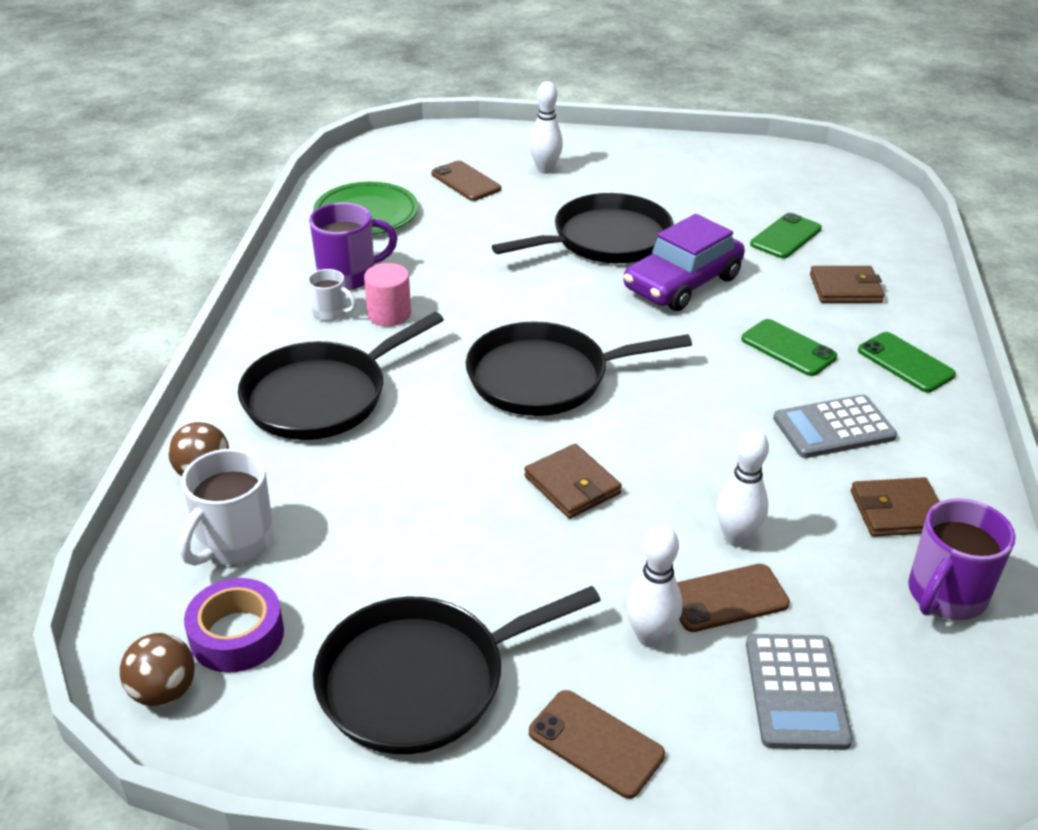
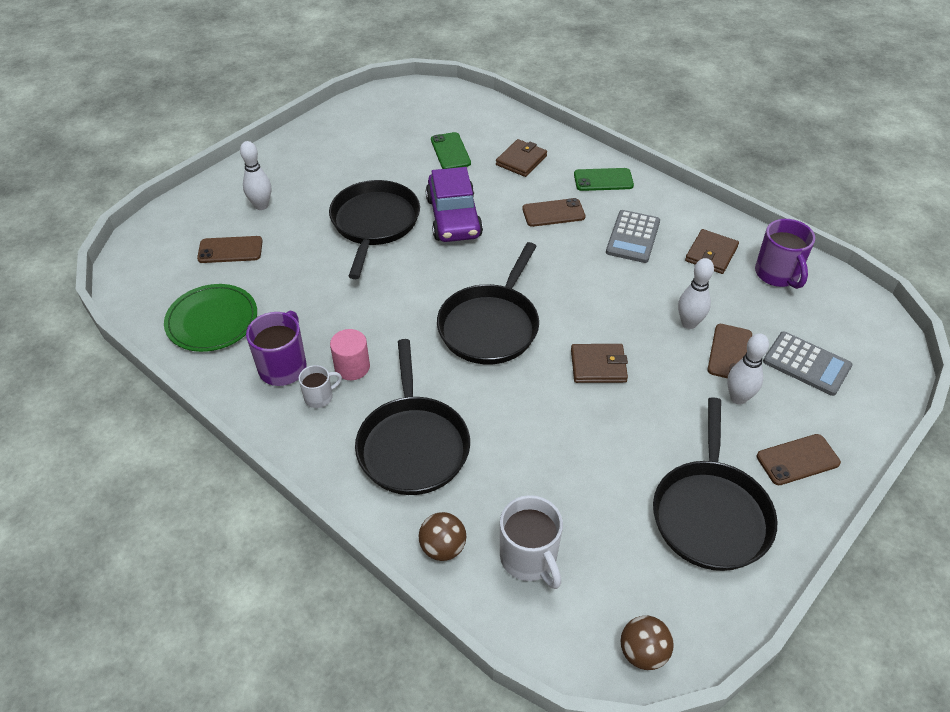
camera: 55 degrees left, 10 degrees up
purple tape [184,578,284,673] -> none
green phone [741,319,837,376] -> brown phone [522,198,585,227]

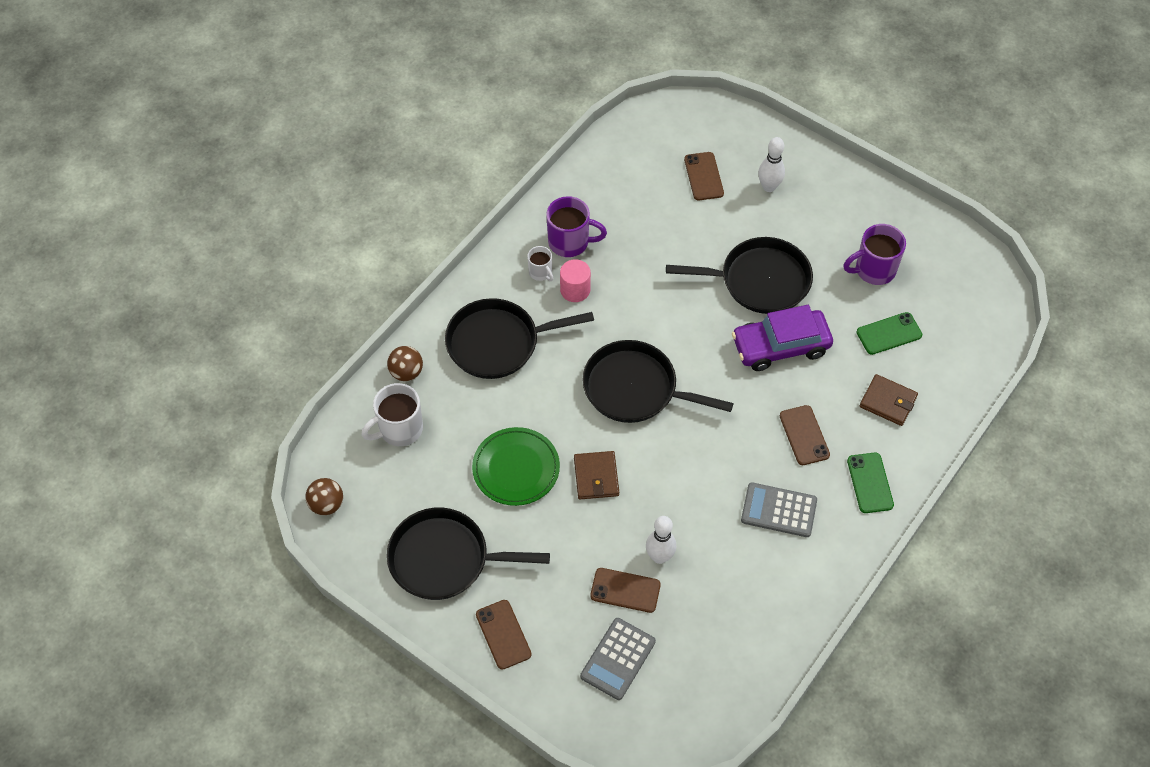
camera: 85 degrees right, 10 degrees up
green plate [164,284,257,352] -> green plate moved to [472,427,560,506]
brown wallet [685,229,739,274] -> none
white bowling pin [727,333,769,405] -> none
purple mug [755,219,815,289] -> purple mug moved to [843,224,906,285]

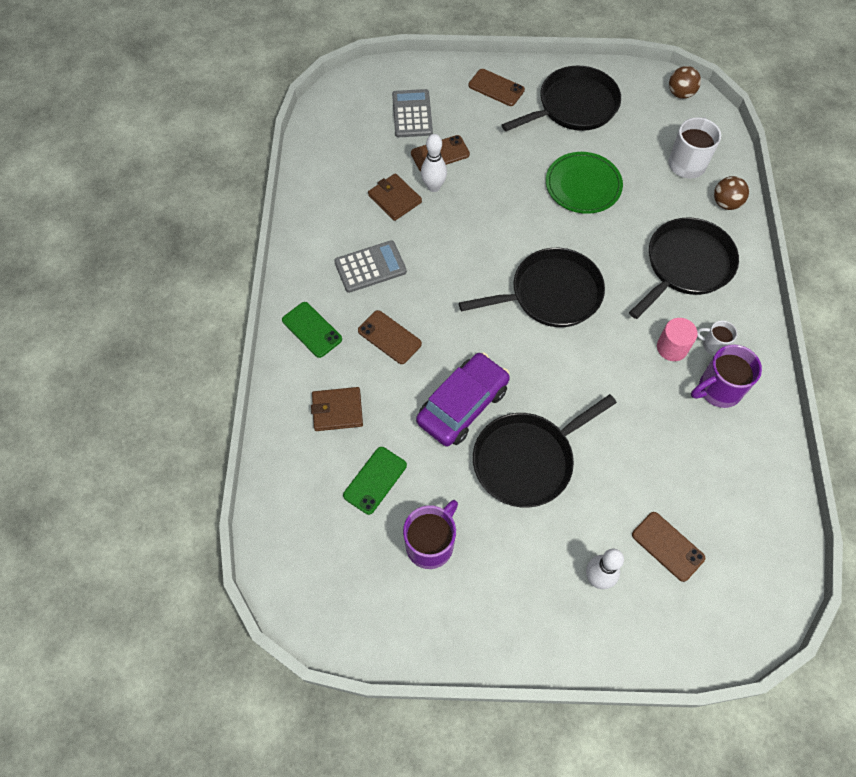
camera: 145 degrees right, 5 degrees up
brown wallet [574,451,619,499] -> brown wallet moved to [368,173,422,221]

